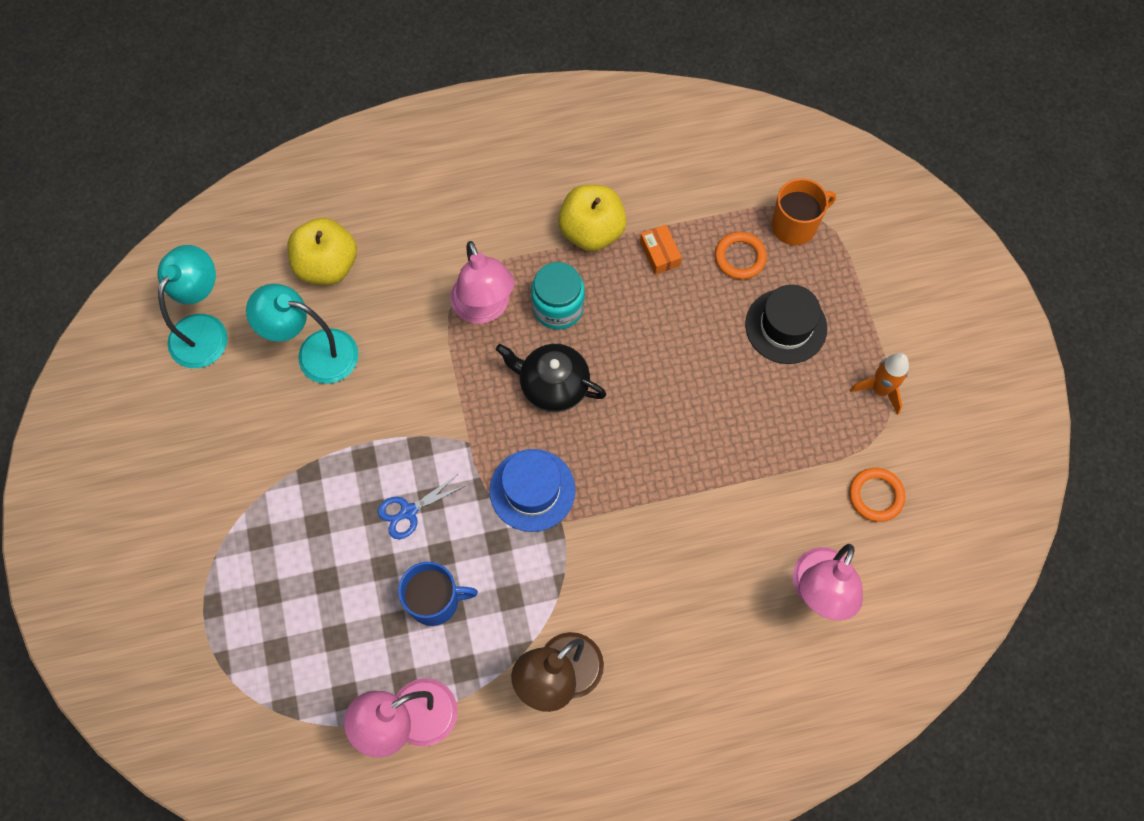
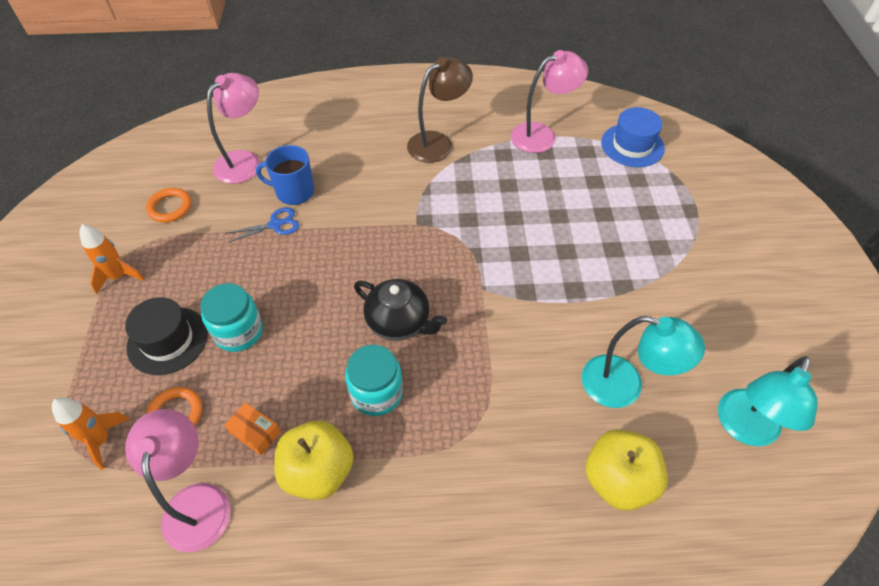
camera: 170 degrees left, 15 degrees down
blue scissors [378,474,465,539] -> blue scissors moved to [225,207,299,243]
blue mug [398,562,478,626] -> blue mug moved to [256,145,314,205]
pink lamp [450,241,515,324] -> pink lamp moved to [125,409,231,552]
blue hat [489,449,576,532] -> blue hat moved to [601,107,665,167]
orange box [640,225,682,275] -> orange box turned 45 degrees counterclockwise [224,402,281,455]
orange mug [771,178,836,246] -> orange rocket [52,398,129,470]
none -> turquoise jar [200,283,263,352]

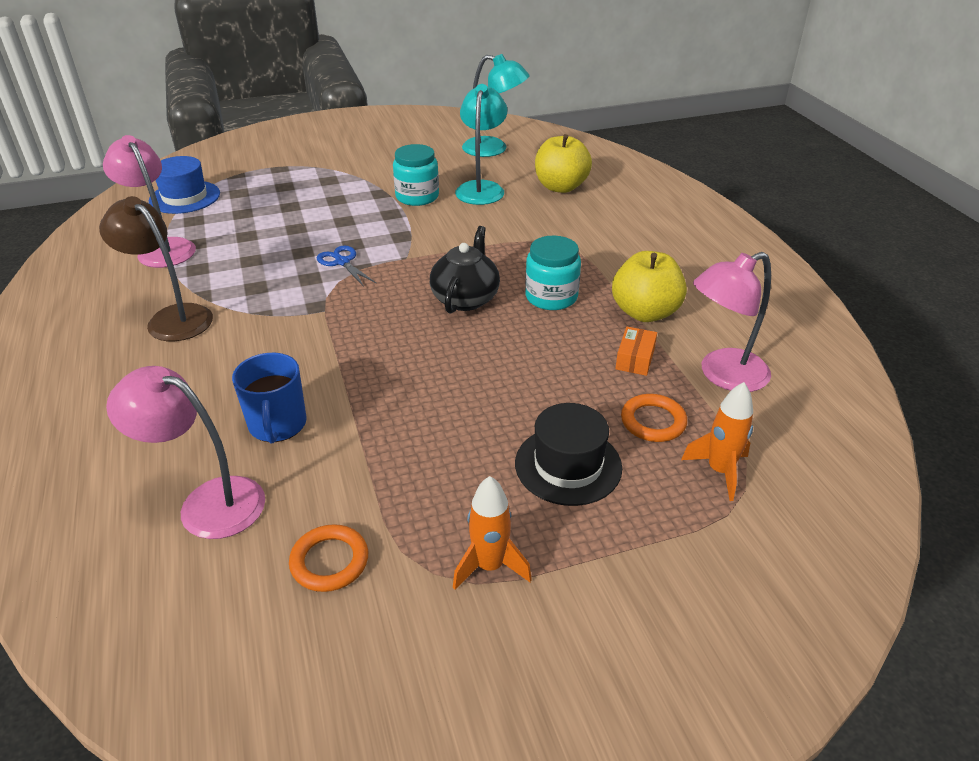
camera: 105 degrees left, 15 degrees down
turquoise jar [200,283,263,352] -> turquoise jar moved to [393,144,439,206]
blue scissors [225,207,299,243] -> blue scissors moved to [317,246,376,287]

